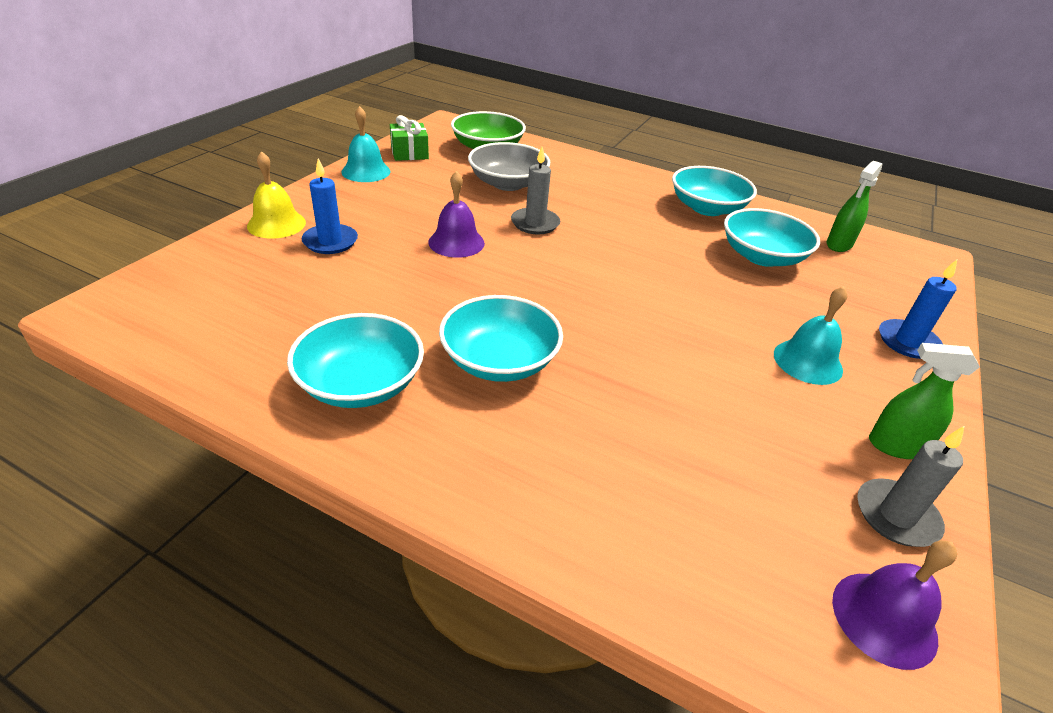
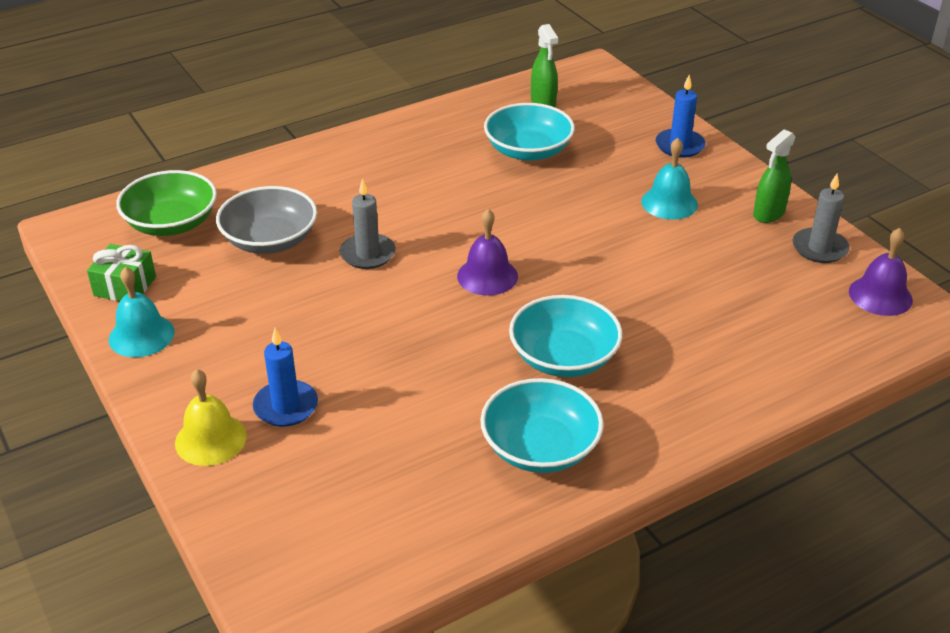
camera: 55 degrees left, 0 degrees up
purple bell [428,171,485,258] -> purple bell moved to [457,209,518,296]
turquoise bowl [672,166,757,216] -> none

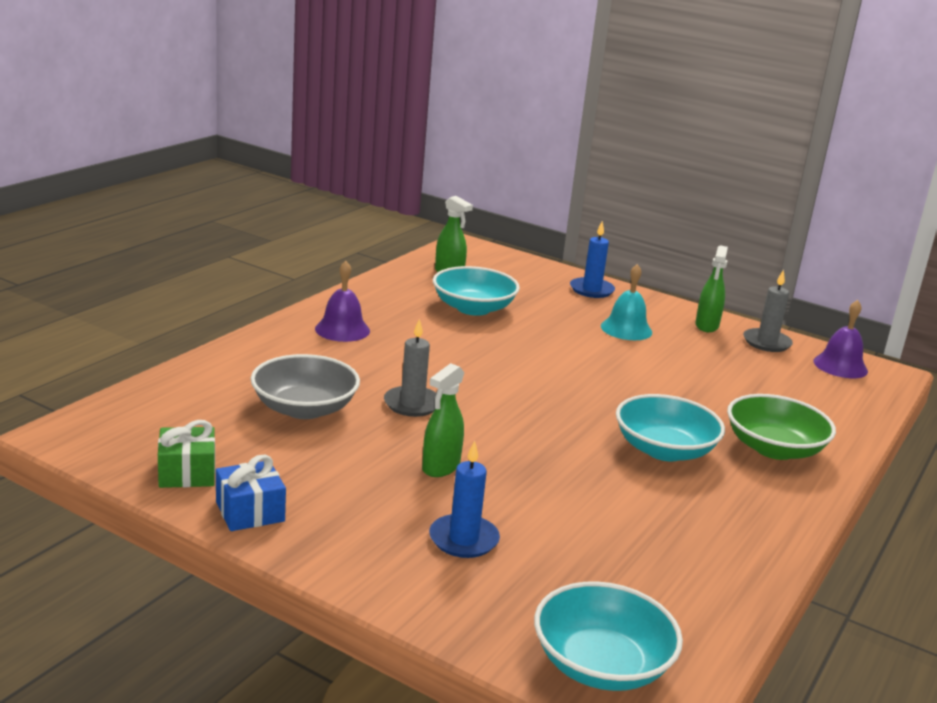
camera: 30 degrees left, 15 degrees down
turquoise bell [109,267,175,357] -> blue gift [216,454,286,531]
green bowl [116,170,217,236] -> green bowl moved to [727,394,836,460]
yellow bell [175,369,247,466] -> none
purple bell [457,209,518,296] -> purple bell moved to [315,261,370,342]
turquoise bowl [480,378,604,473] -> turquoise bowl moved to [534,581,683,691]
none -> green spray bottle [422,363,464,477]

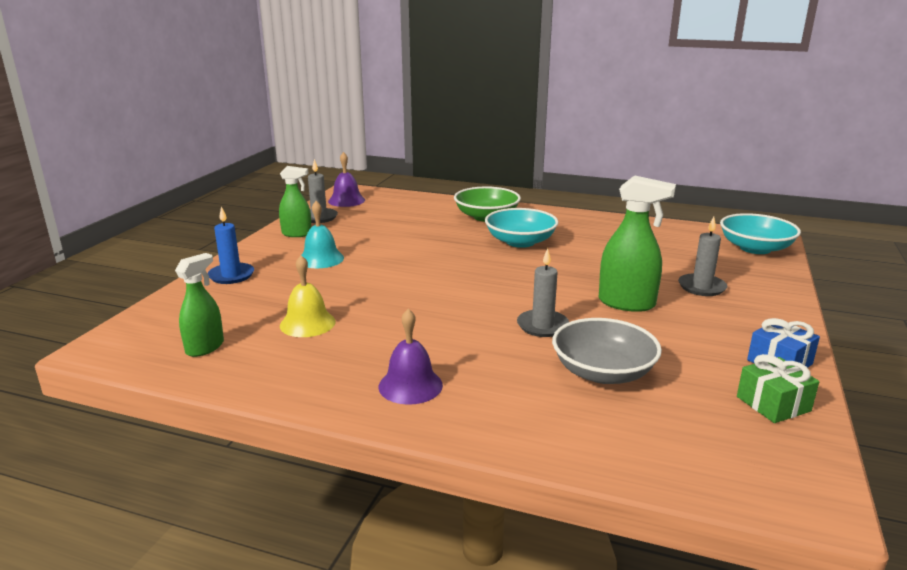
camera: 100 degrees left, 0 degrees up
green spray bottle [422,363,464,477] -> green spray bottle [599,175,676,312], size x1.50
blue candle [429,441,500,558] -> grey candle [678,217,727,296]
turquoise bowl [433,266,520,316] -> yellow bell [280,255,336,337]

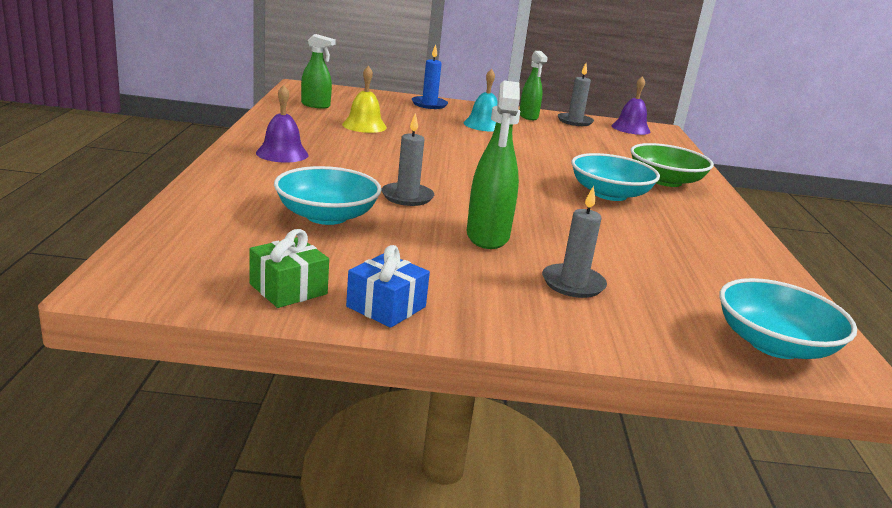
camera: 70 degrees right, 0 degrees up
grey bowl [552,318,662,384] -> turquoise bowl [274,166,382,225]

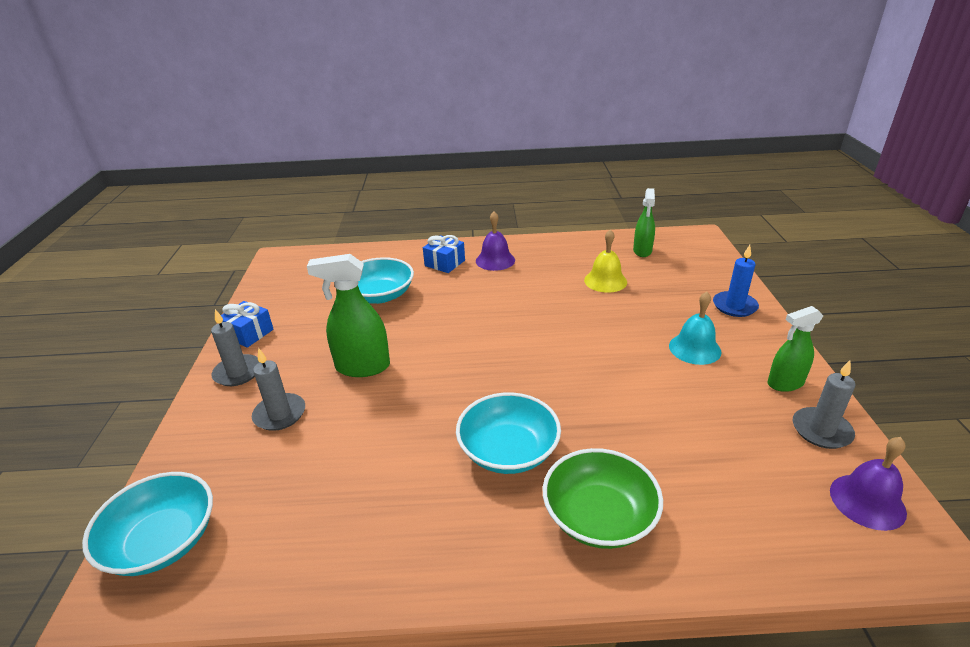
camera: 90 degrees right, 10 degrees up
green gift [249,229,329,308] -> none
grey candle [381,113,434,206] -> grey candle moved to [211,309,260,386]
none -> blue gift [423,235,465,273]

